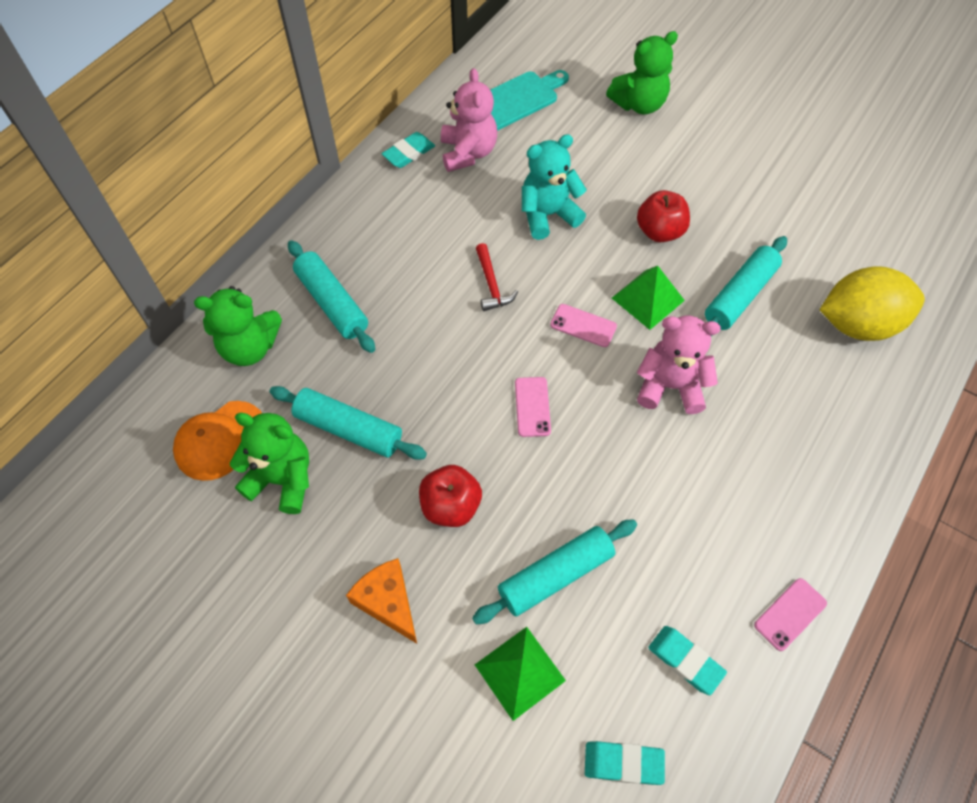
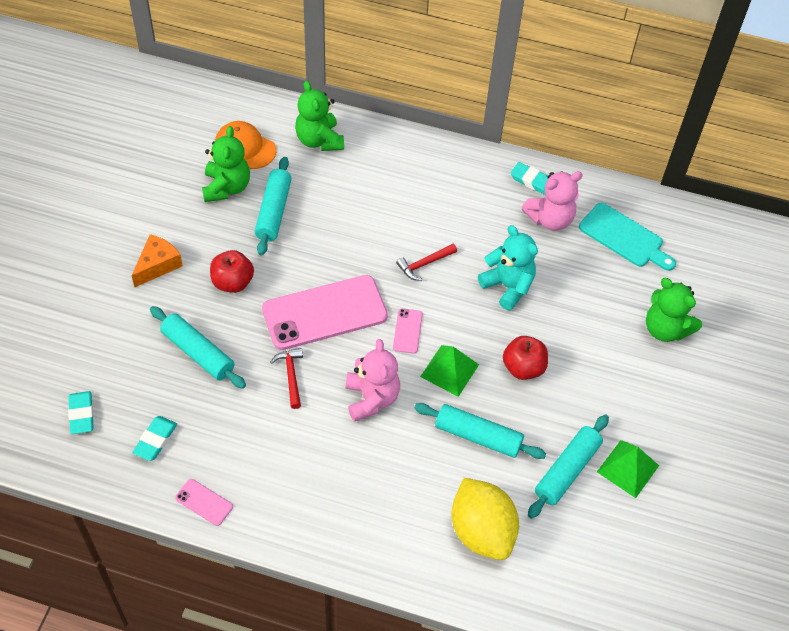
camera: 70 degrees right, 5 degrees down
turquoise rolling pin [288,240,375,353] -> turquoise rolling pin moved to [528,414,609,519]
green pyramid [475,627,566,721] -> green pyramid moved to [597,440,659,498]
pink phone [515,377,551,437] -> pink phone [262,275,388,350], size x2.36
none -> red hammer [270,348,303,409]

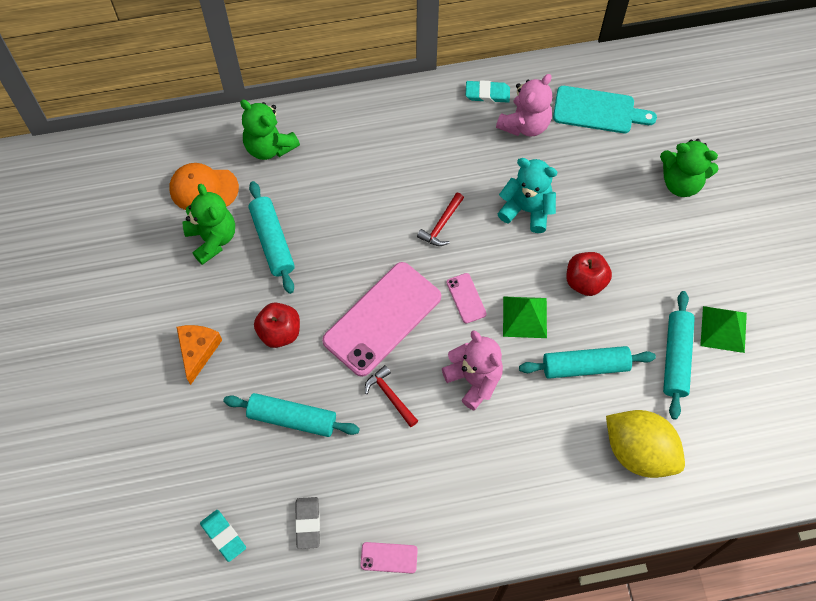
camera: 25 degrees left, 10 degrees up
turquoise eraser [132,416,177,461] -> grey eraser [295,497,320,549]

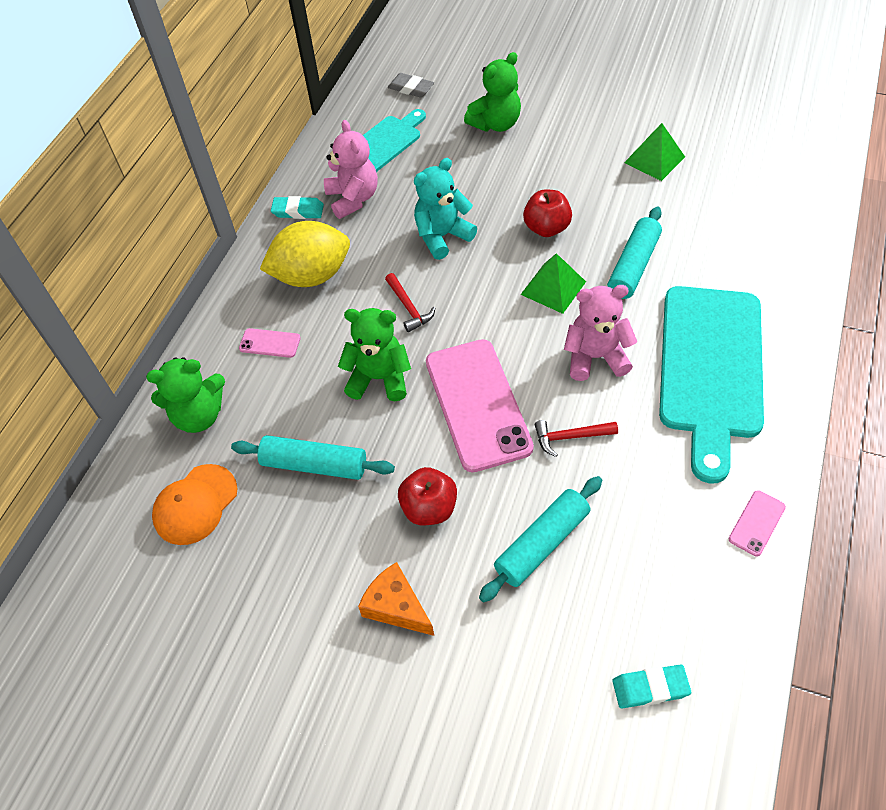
camera: 55 degrees left, 10 degrees down
green teddy bear [183,184,235,265] -> green teddy bear moved to [338,308,411,401]
grey eraser [295,497,320,549] -> grey eraser moved to [388,73,434,98]
pink phone [446,273,487,324] -> pink phone moved to [239,328,301,358]
turquoise eraser [466,80,510,103] -> turquoise eraser turned 60 degrees clockwise [271,196,324,219]
yellow lemon [606,410,685,478] -> yellow lemon moved to [260,221,350,287]
turquoise rolling pin [663,291,695,419] -> none
none -> turquoise cutting board [659,286,764,484]

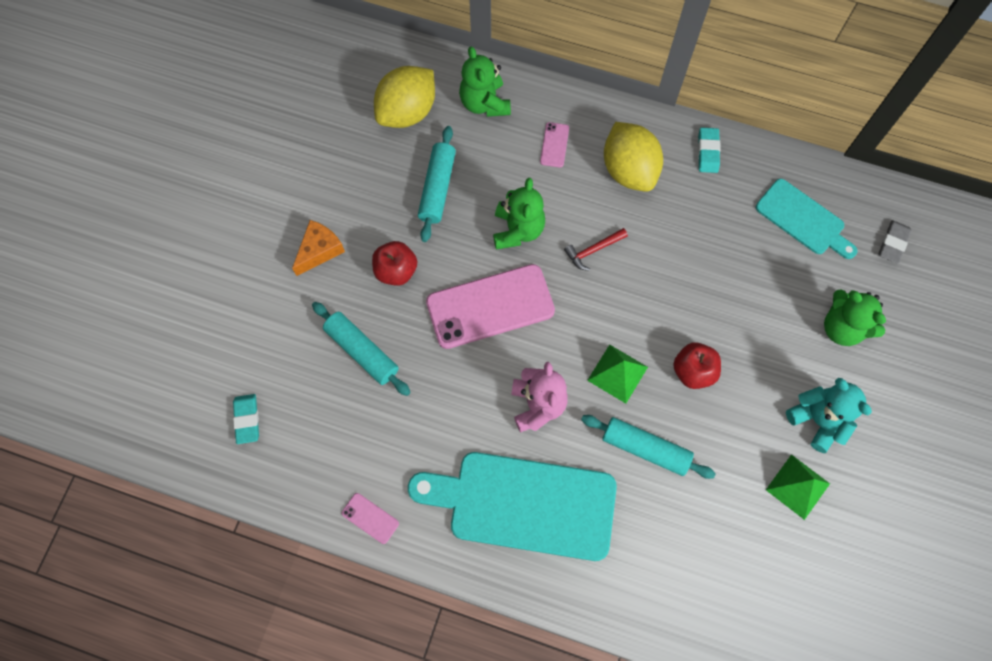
camera: 85 degrees right, 15 degrees up
orange cap [152,464,238,545] -> yellow lemon [374,66,435,128]
pink teddy bear [324,120,378,219] -> none
turquoise teddy bear [414,158,477,260] -> turquoise teddy bear moved to [786,378,872,453]
red hammer [534,420,618,457] -> none

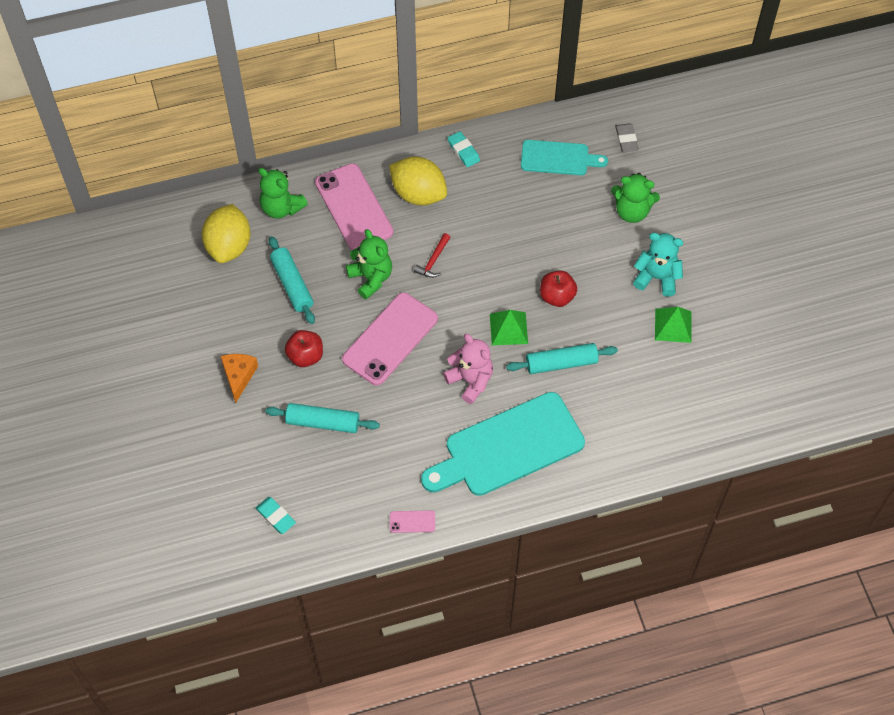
camera: 35 degrees left, 10 degrees down
pink phone [540,122,569,168] -> pink phone [315,163,393,250], size x2.36

